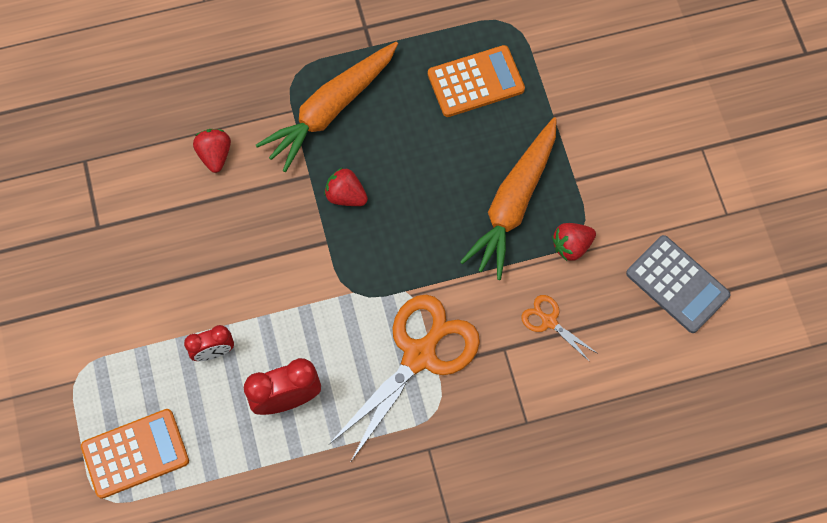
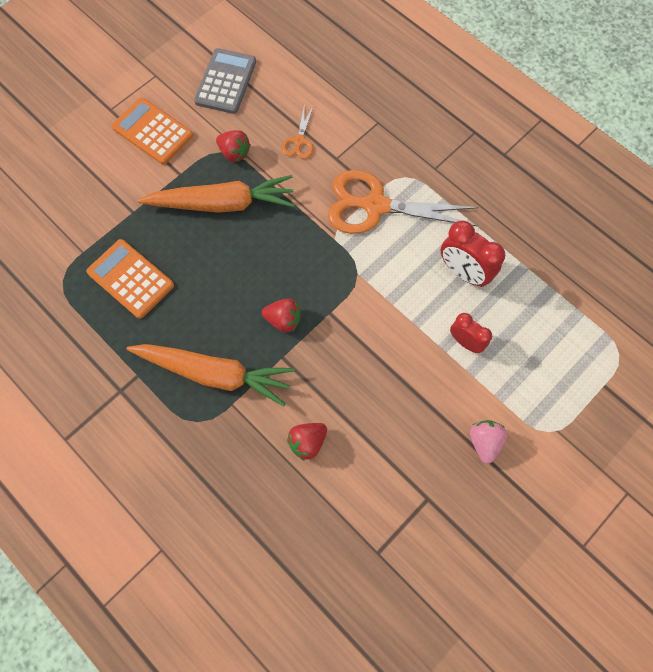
camera: 120 degrees left, 0 degrees up
orange calculator [81,409,189,499] -> orange calculator moved to [112,98,193,165]
red strawberry [324,168,368,206] -> red strawberry turned 75 degrees counterclockwise [262,298,301,333]
none -> pink strawberry [470,420,507,464]

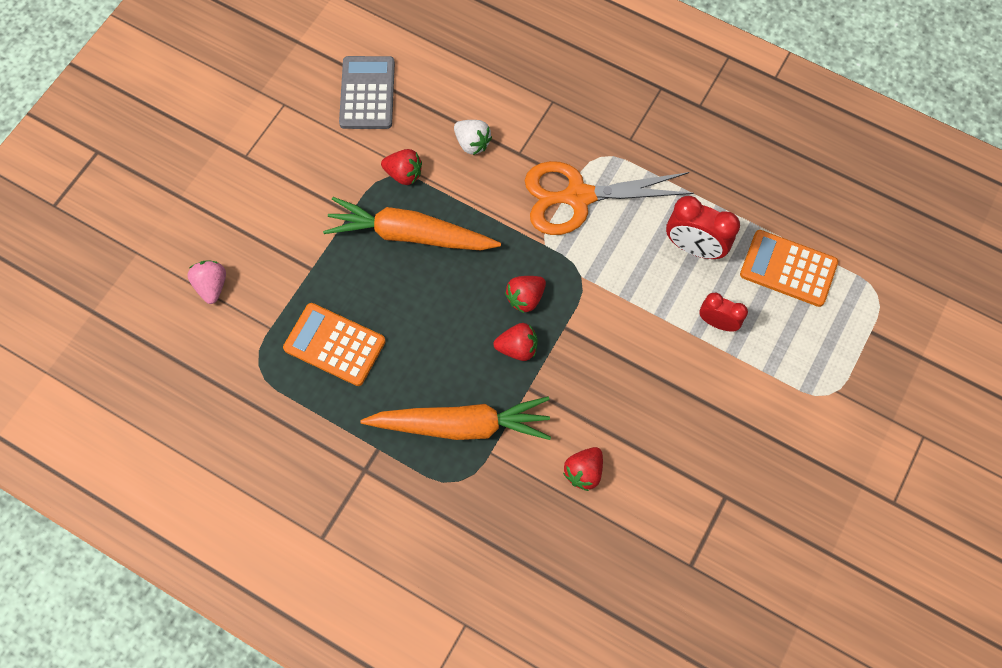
camera: 15 degrees left, 0 degrees up
orange calculator [112,98,193,165] -> orange calculator moved to [740,230,838,307]
orange carrot [138,175,295,213] -> orange carrot turned 150 degrees counterclockwise [323,197,501,250]
orange scissors [282,105,314,159] -> white strawberry [454,120,492,155]
pink strawberry [470,420,507,464] -> pink strawberry moved to [187,261,226,304]
none -> red strawberry [505,276,546,313]

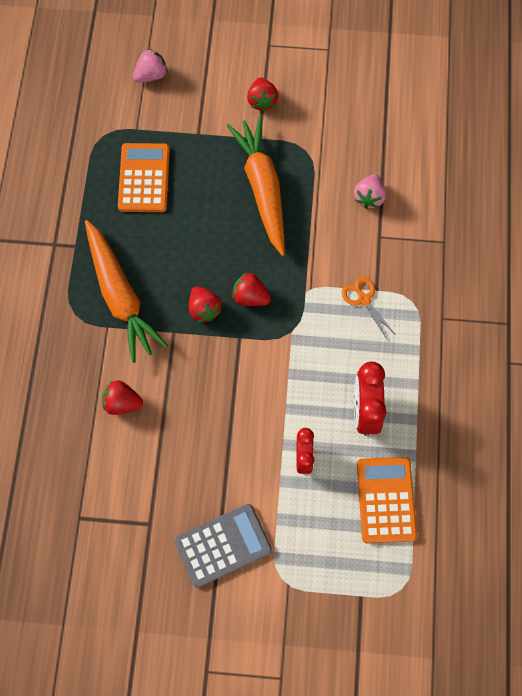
camera: 65 degrees right, 0 degrees up
grey calculator [339,56,395,129] -> grey calculator moved to [174,504,272,588]
red strawberry [381,149,422,185] -> red strawberry moved to [247,77,278,112]
white strawberry [454,120,492,155] -> pink strawberry [354,174,386,209]
orange scissors [525,161,694,235] -> orange scissors [341,277,396,339], size x0.46

